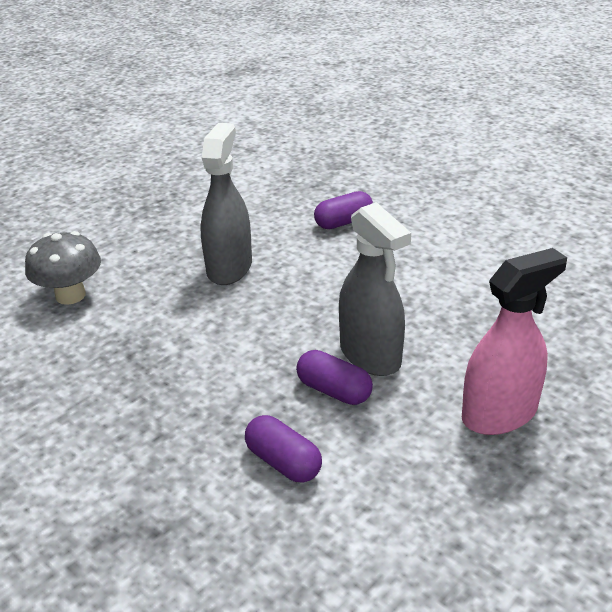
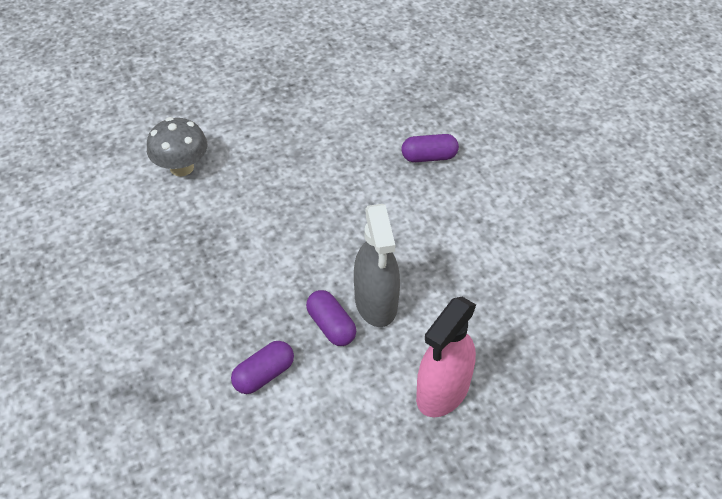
camera: 20 degrees right, 15 degrees up
grey spray bottle [200,123,252,285] -> none
purple capsule [245,415,322,483] -> purple capsule turned 75 degrees clockwise [231,341,294,394]
pink spray bottle [462,248,567,435] -> pink spray bottle turned 135 degrees clockwise [416,297,476,417]

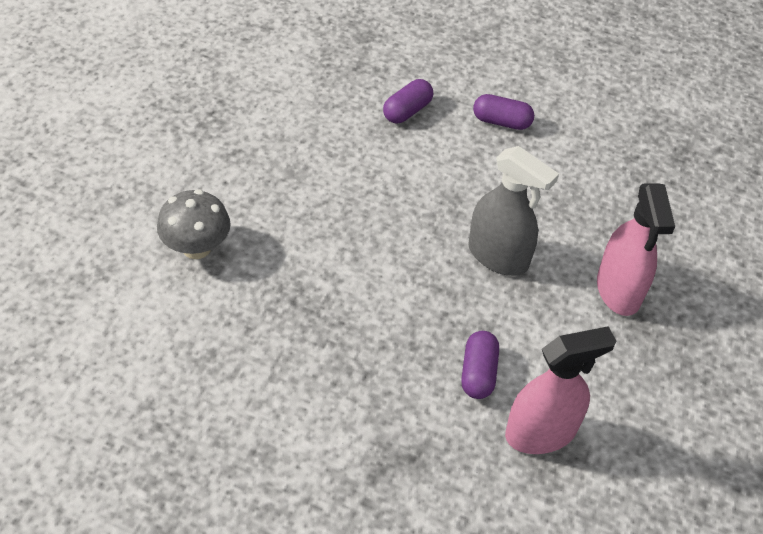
camera: 45 degrees left, 0 degrees up
purple capsule [306,290,356,346] -> purple capsule moved to [473,94,534,130]
none -> pink spray bottle [505,326,616,454]

